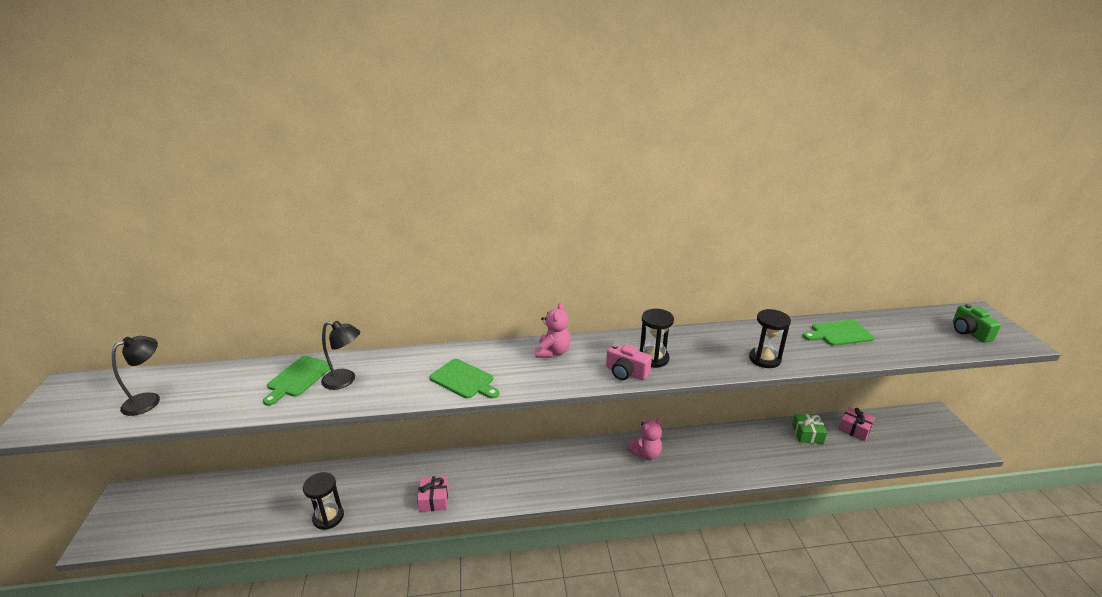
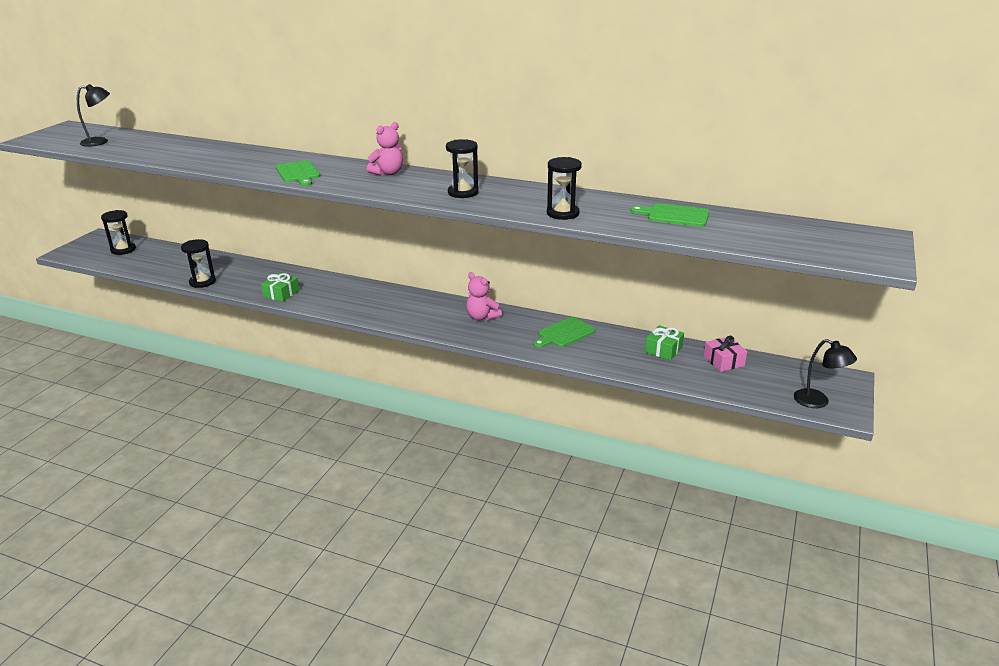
camera: 30 degrees right, 0 degrees up
green cutting board [263,356,333,406] -> green cutting board moved to [533,317,595,348]
black lamp [321,321,360,390] -> black lamp moved to [794,339,857,408]
pink gift [417,476,449,512] -> green gift [261,273,299,302]
pink camera [606,343,652,380] -> none
pink teddy bear [627,418,662,460] -> pink teddy bear turned 45 degrees clockwise [466,272,502,321]
green camera [953,304,1001,342] -> none
none -> black hourglass [101,210,136,255]

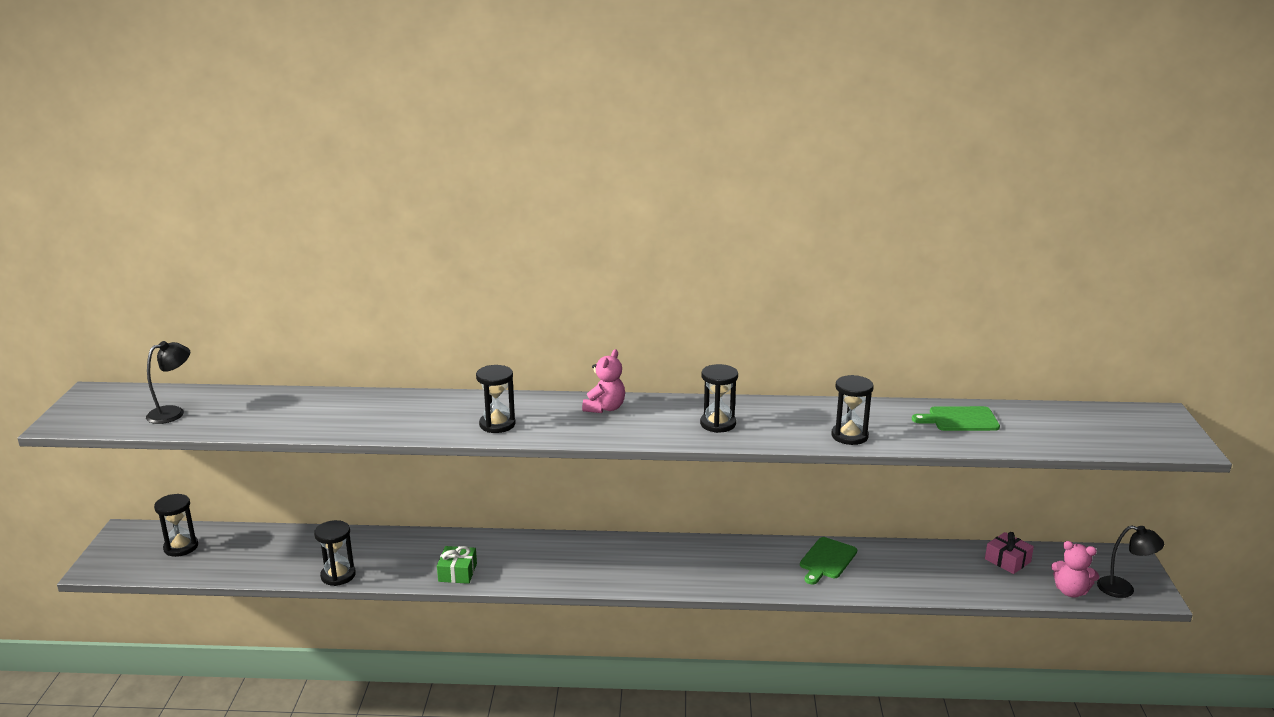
camera: 20 degrees left, 5 degrees down
green cutting board [276,160,320,186] -> black hourglass [476,365,516,433]
pink teddy bear [466,272,502,321] -> pink teddy bear moved to [1051,541,1099,597]
green gift [645,325,684,360] -> none

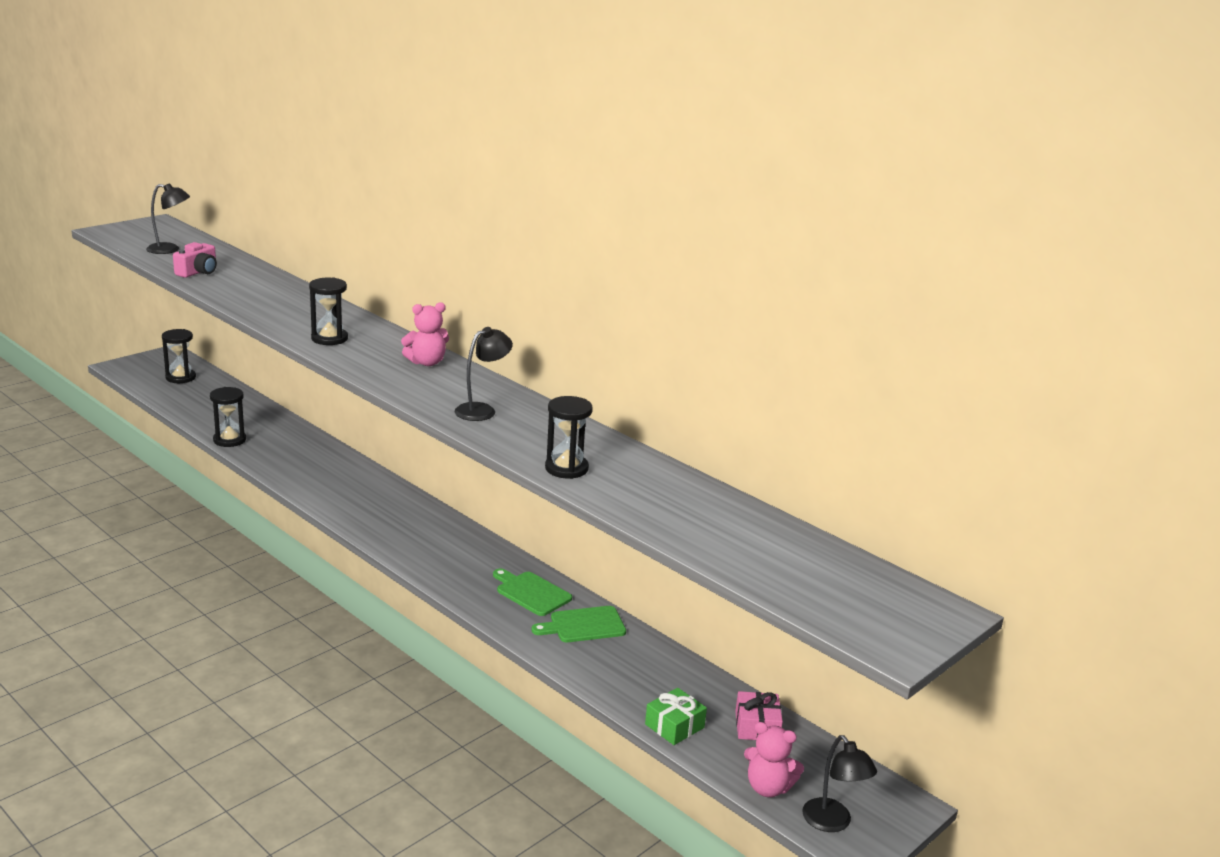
camera: 40 degrees right, 0 degrees up
green gift [437,546,477,584] -> green gift moved to [645,688,707,745]
black hourglass [700,364,738,433] -> black lamp [455,327,513,421]
green cutting board [912,406,1000,431] -> green cutting board moved to [493,568,572,616]
pink teddy bear [1051,541,1099,597] -> pink teddy bear turned 45 degrees counterclockwise [744,722,804,797]
none -> pink camera [173,242,217,278]

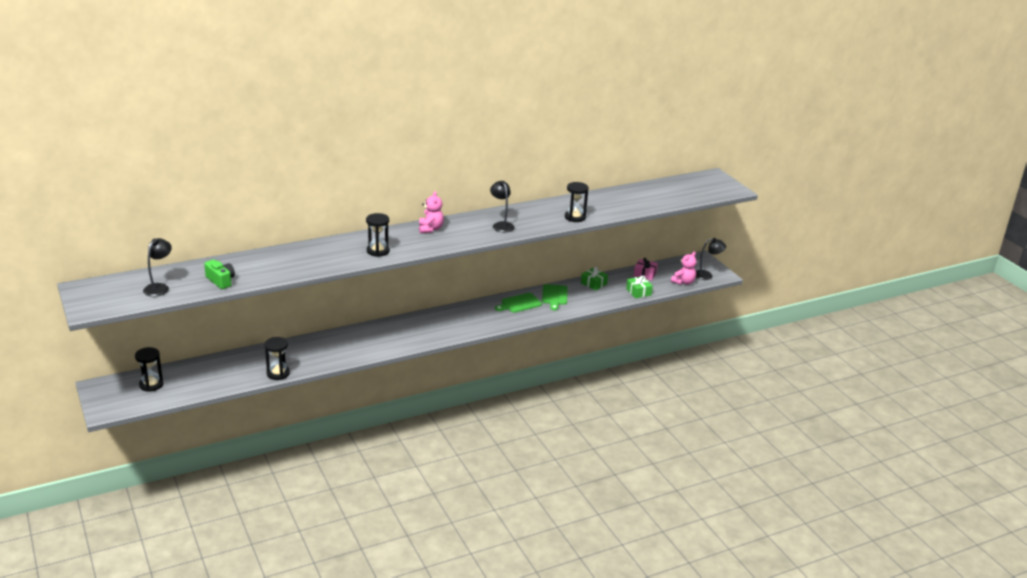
camera: 70 degrees left, 5 degrees up
pink camera [173,242,217,278] -> green camera [204,259,235,289]
none -> green gift [581,267,608,291]

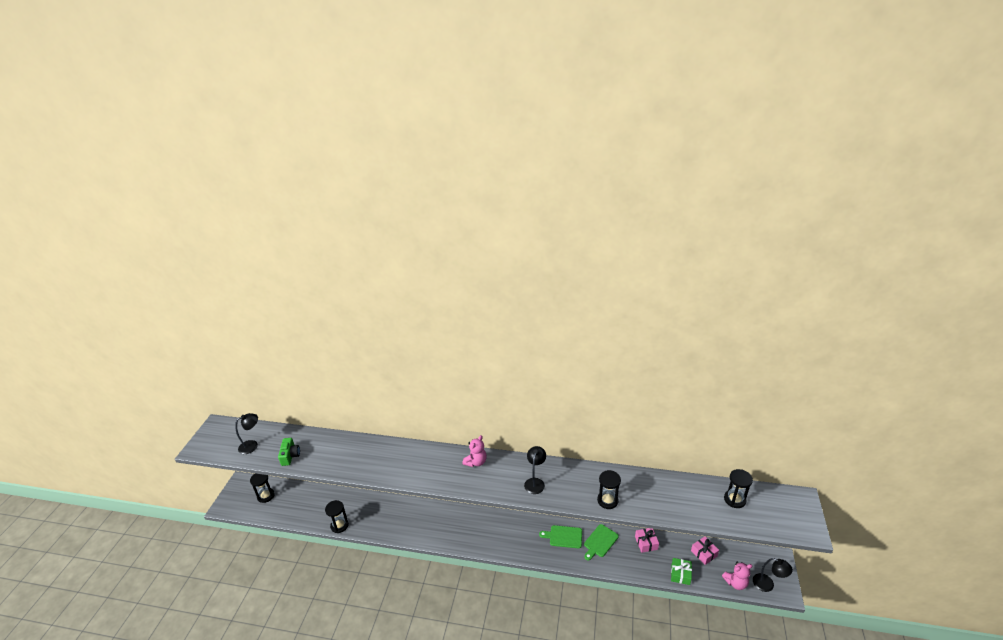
camera: 40 degrees right, 5 degrees up
black hourglass [366,213,390,257] -> black hourglass moved to [724,469,753,508]
green gift [581,267,608,291] -> pink gift [635,528,659,553]

